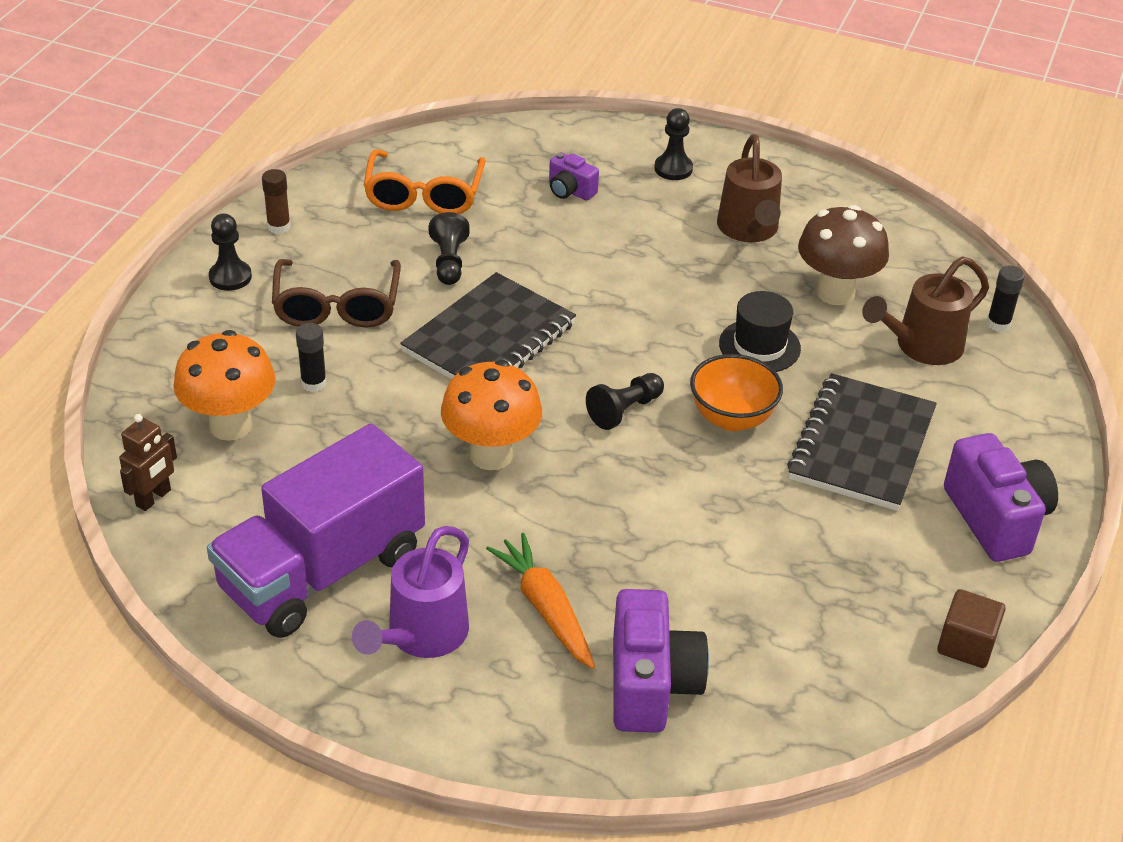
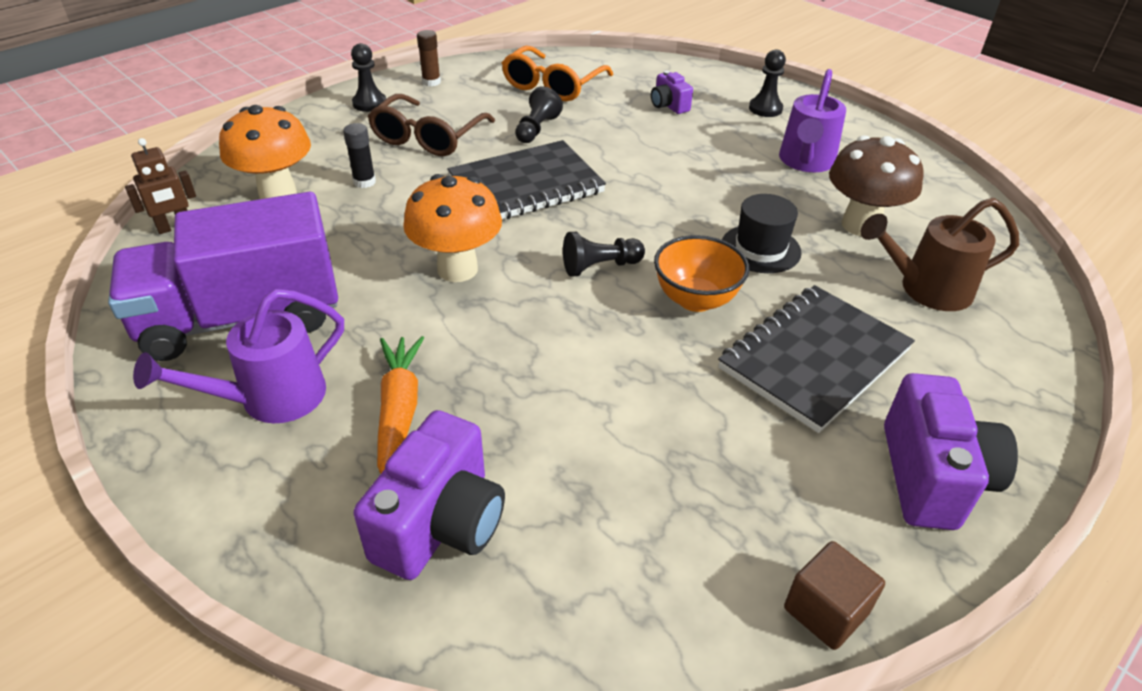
camera: 25 degrees right, 0 degrees up
brown watering can [717,134,782,242] -> purple watering can [779,69,846,172]
black glue stick [987,266,1025,332] -> none

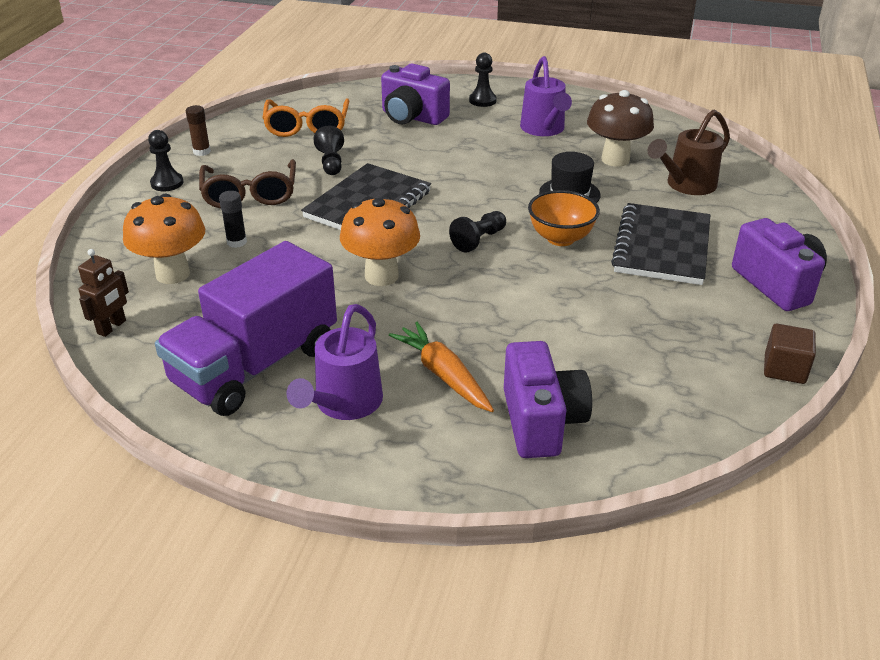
camera: 30 degrees left, 5 degrees down
purple camera [651,71,693,114] -> purple camera [381,64,450,125], size x1.87

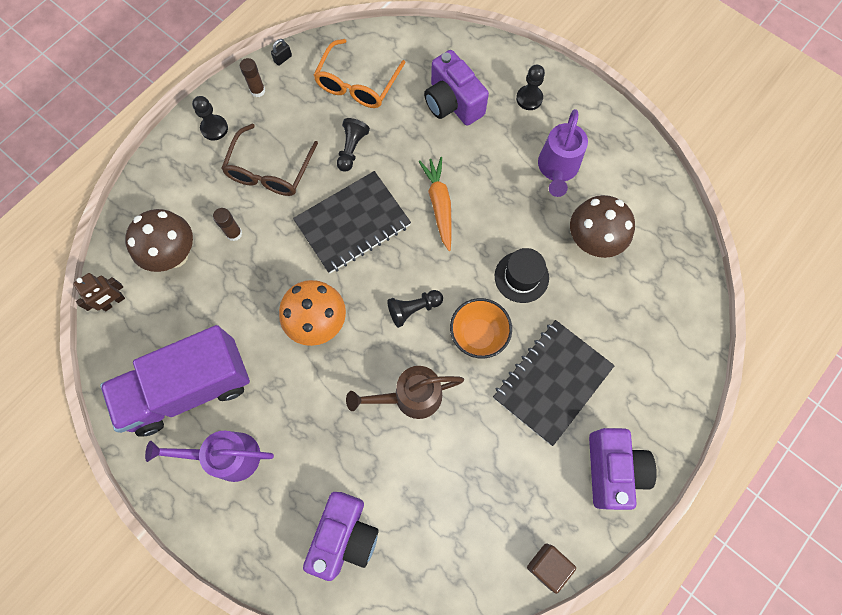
camera: 25 degrees right, 35 degrees up
orange mushroom [123,194,205,284] -> brown mushroom [125,209,193,272]
black glue stick [219,191,247,248] -> brown glue stick [213,208,242,241]
purple watering can [286,304,383,420] -> purple watering can turned 45 degrees clockwise [145,431,274,482]
orange carrot [389,322,494,412] -> orange carrot moved to [418,157,452,251]
brown watering can [647,110,730,195] -> brown watering can moved to [346,366,464,419]
none -> black padlock [271,39,292,66]

